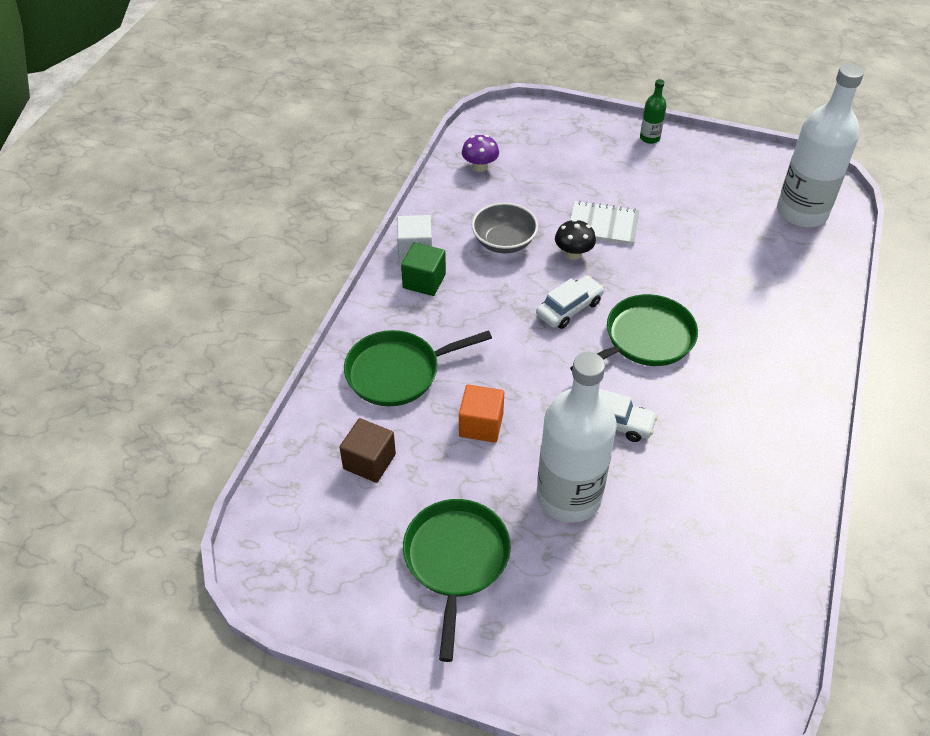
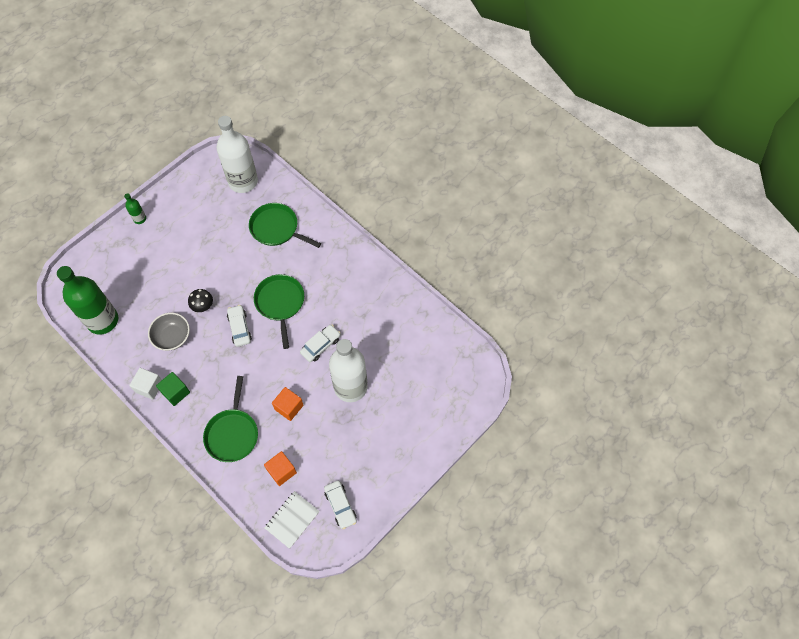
camera: 65 degrees left, 15 degrees up
brown cube [339,418,396,483] -> orange cube [264,451,297,486]
green pan [403,499,511,662] -> green pan moved to [249,203,321,248]
purple mushroom [462,135,499,172] -> green bottle [57,266,118,335]
white notebook [570,201,640,245] -> white notebook moved to [264,491,319,549]
none -> white car [324,481,357,529]

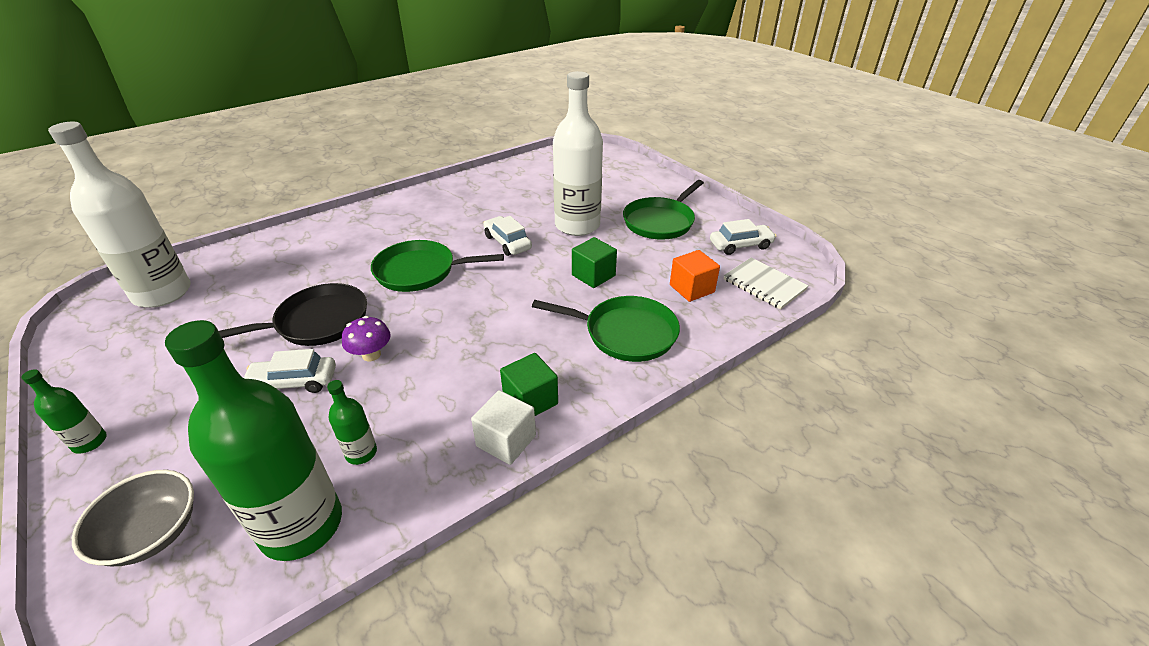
camera: 80 degrees left, 25 degrees down
grey bowl [148,313,190,351] -> grey bowl moved to [72,470,194,566]
black mushroom [188,289,213,312] -> purple mushroom [342,316,391,361]
white car [227,305,252,347] -> white car moved to [244,349,336,393]
green pan [249,203,321,248] -> green pan moved to [623,180,704,240]
orange cube [272,387,303,421] -> green cube [572,237,617,288]
none -> black pan [219,283,367,346]
none -> green bottle [327,380,377,465]

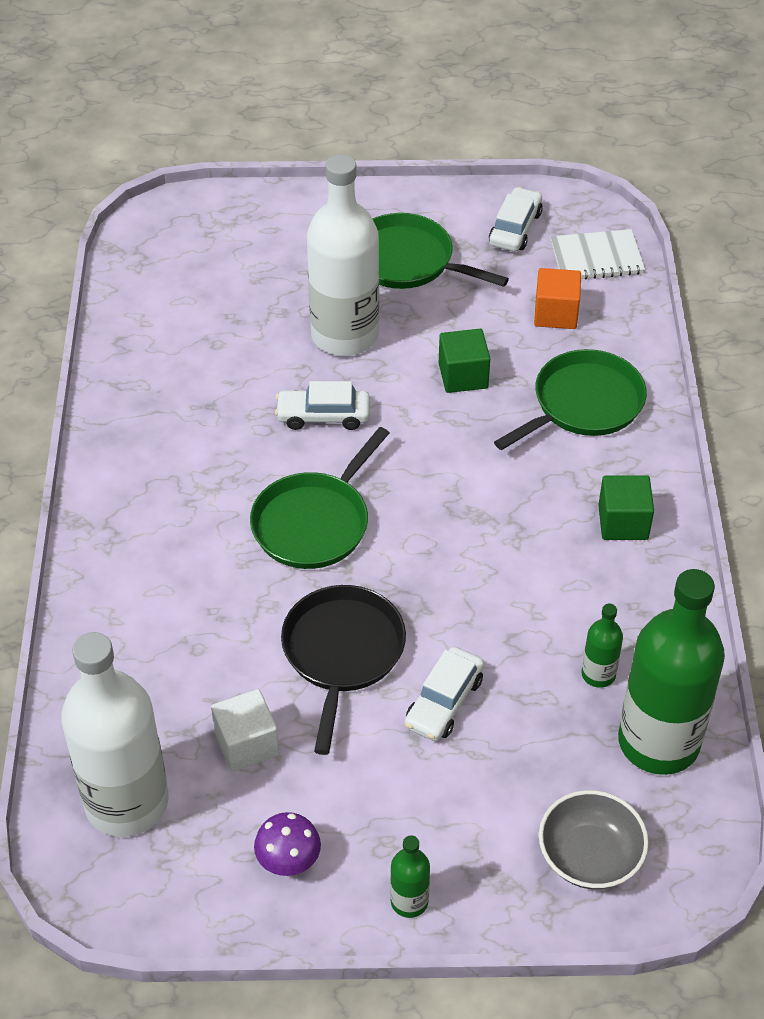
camera: 55 degrees left, 10 degrees up
purple mushroom [342,316,391,361] -> purple mushroom moved to [254,812,321,876]
white cube [471,390,536,465] -> white cube moved to [211,689,279,772]
green pan [623,180,704,240] -> green pan turned 135 degrees clockwise [373,213,509,289]

